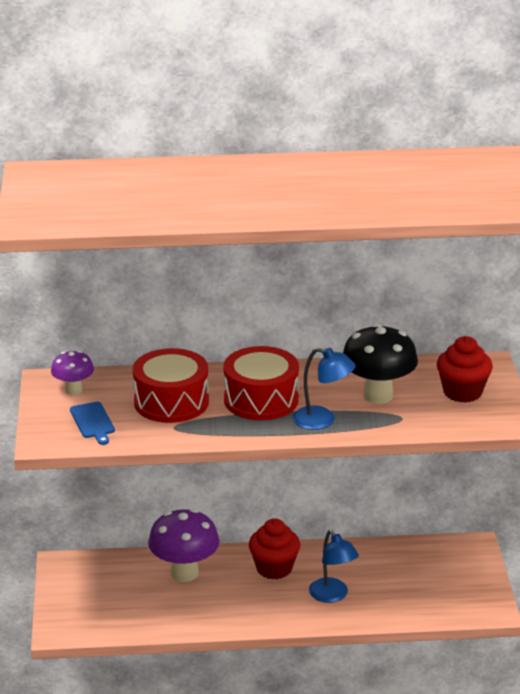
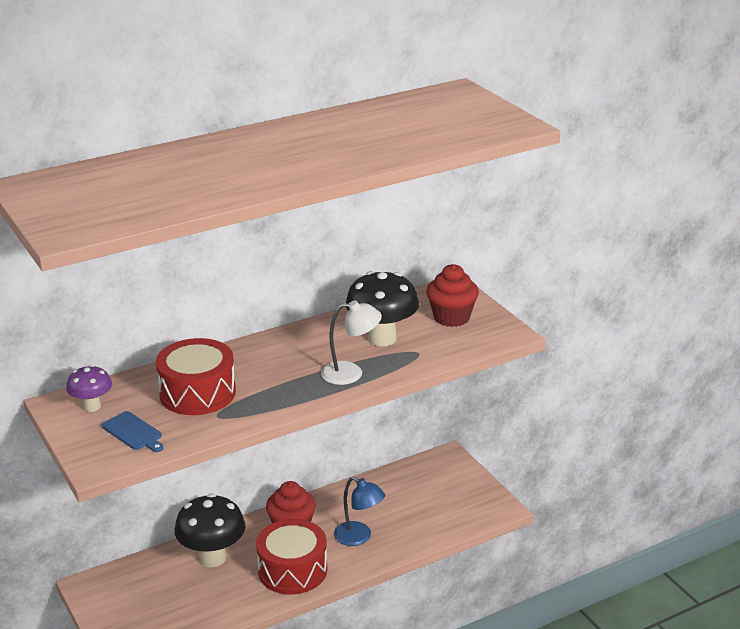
camera: 25 degrees left, 0 degrees up
purple mushroom [148,509,219,582] -> black mushroom [175,494,245,567]
red drum [223,346,299,420] -> red drum moved to [256,519,327,595]
blue lamp [293,348,356,430] -> white lamp [321,300,382,385]

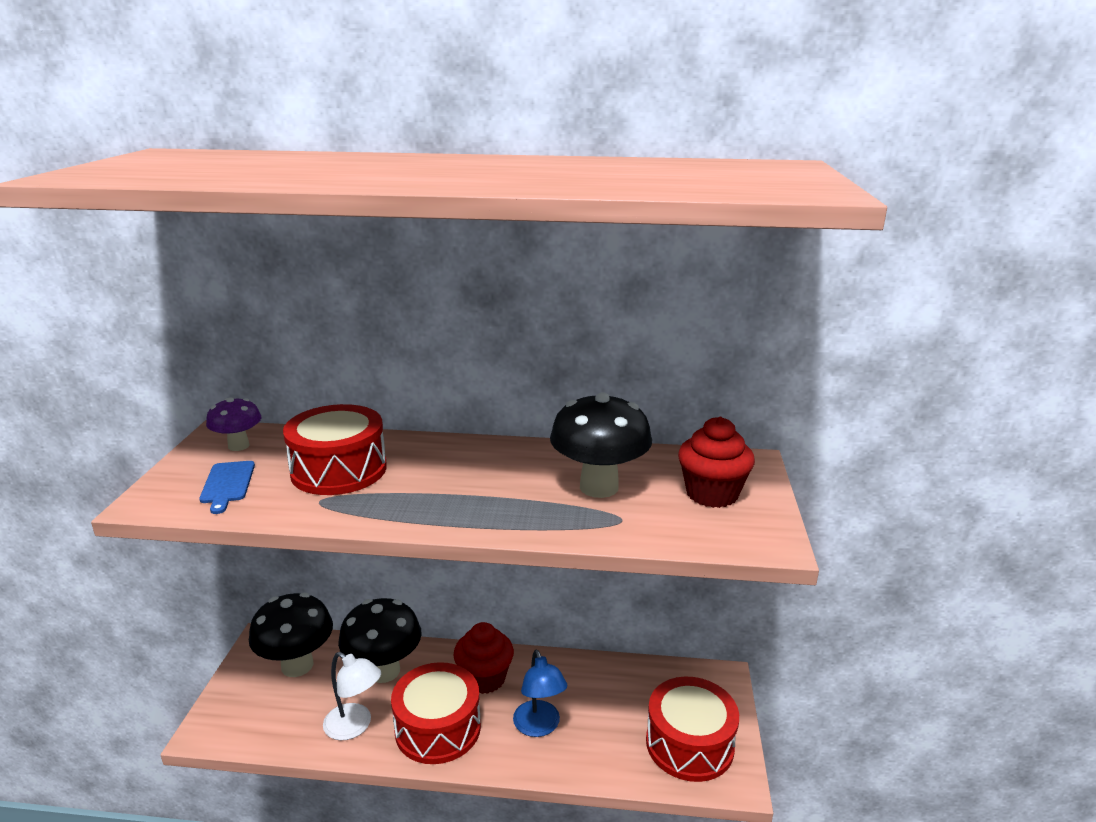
camera: 35 degrees right, 5 degrees down
white lamp [321,300,382,385] -> white lamp moved to [323,652,381,740]
none -> black mushroom [249,593,333,677]
none -> red drum [646,677,739,782]

